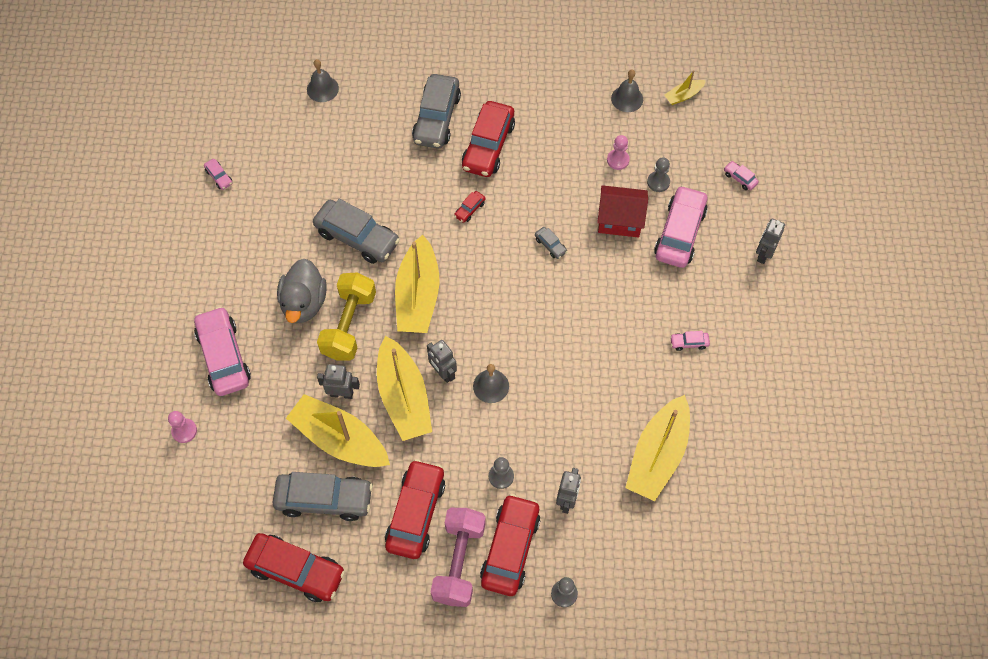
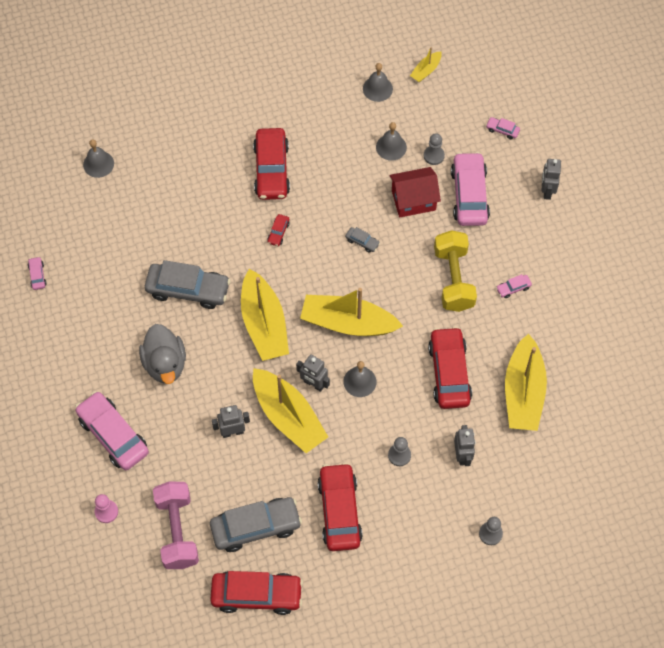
camera: 20 degrees left, 0 degrees up
pink car [204,159,233,190] -> pink car turned 135 degrees counterclockwise [28,257,47,290]
yellow boat [286,394,390,467] -> yellow boat moved to [300,288,403,336]
yellow dumbbell [317,273,376,361] -> yellow dumbbell moved to [434,230,477,312]
grey car [412,74,461,148] -> none
pink dumbbell [431,508,486,607] -> pink dumbbell moved to [153,481,199,569]
red car [480,494,541,596] -> red car moved to [428,327,472,409]
pink pawn [607,135,630,170] -> grey bell [376,122,407,161]

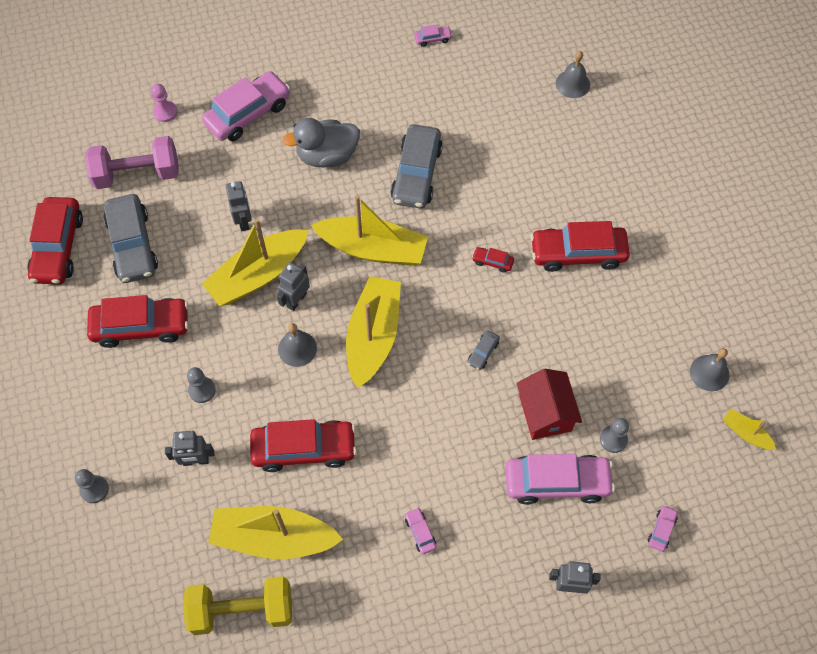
camera: 90 degrees right, 0 degrees up
yellow boat [241,269,289,361] -> yellow boat turned 150 degrees counterclockwise [311,195,428,266]
grey bell [376,122,407,161] -> none
yellow dumbbell [434,230,477,312] -> yellow dumbbell moved to [183,576,292,635]

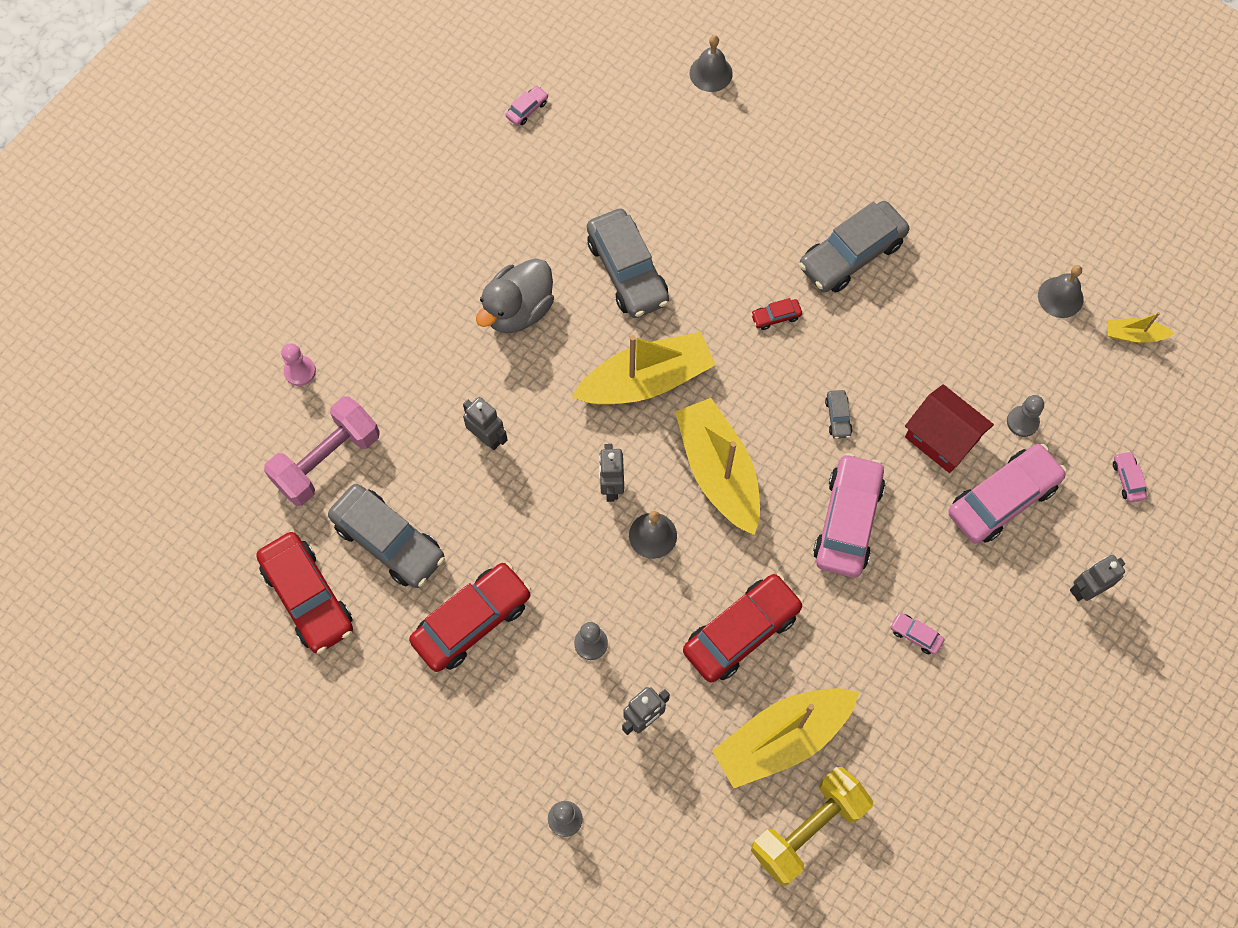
camera: 35 degrees left, 5 degrees up
yellow boat [201,218,308,306] -> none
pink car [202,71,290,141] -> pink car moved to [813,453,885,577]
red car [530,221,630,272] -> grey car [799,201,909,292]

